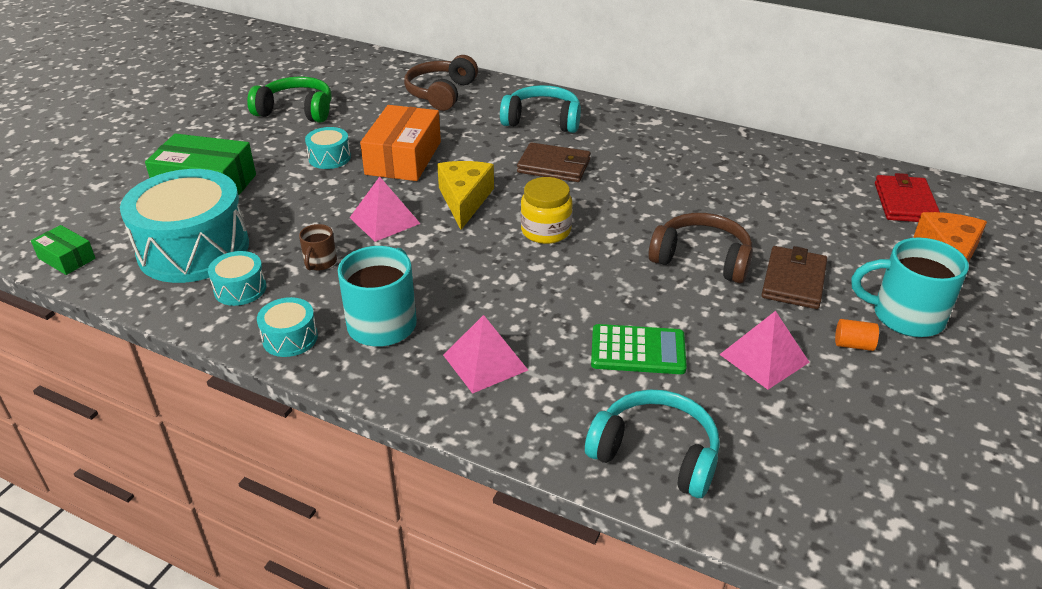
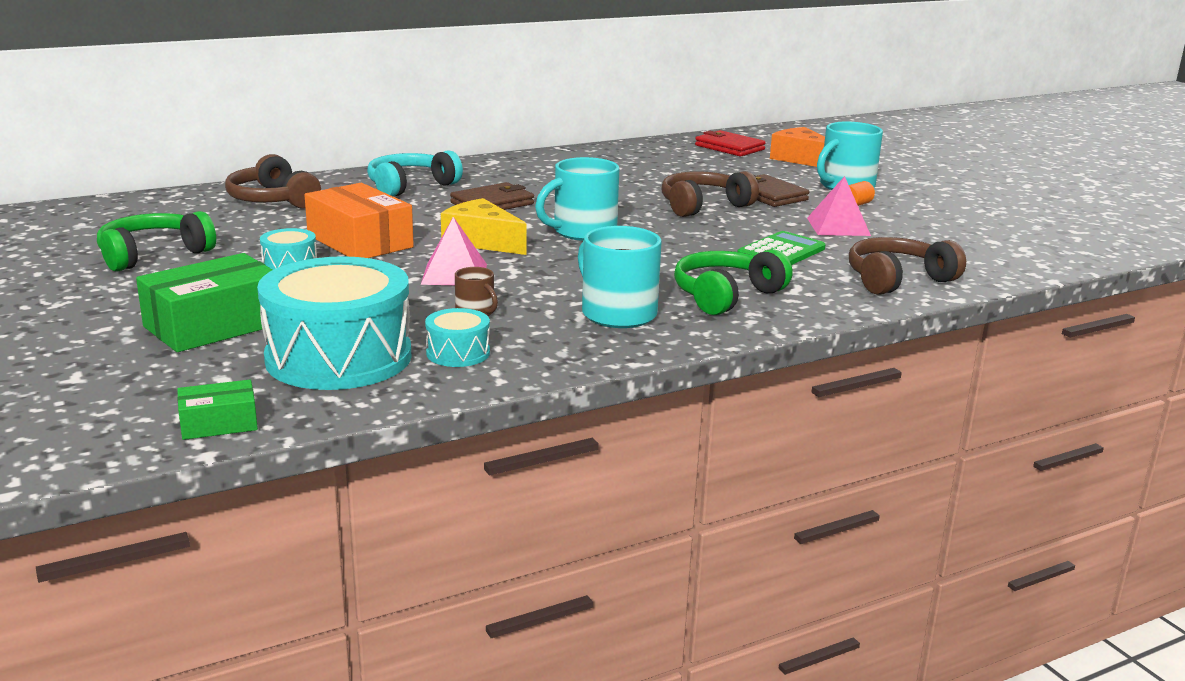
camera: 55 degrees left, 15 degrees down
turquoise drum [257,297,318,357] -> none
pink pyramid [443,315,528,394] -> green headphones [674,249,793,315]
yellow jar [521,177,573,244] -> turquoise mug [535,157,619,241]
turquoise headphones [585,389,720,498] -> brown headphones [849,237,966,295]

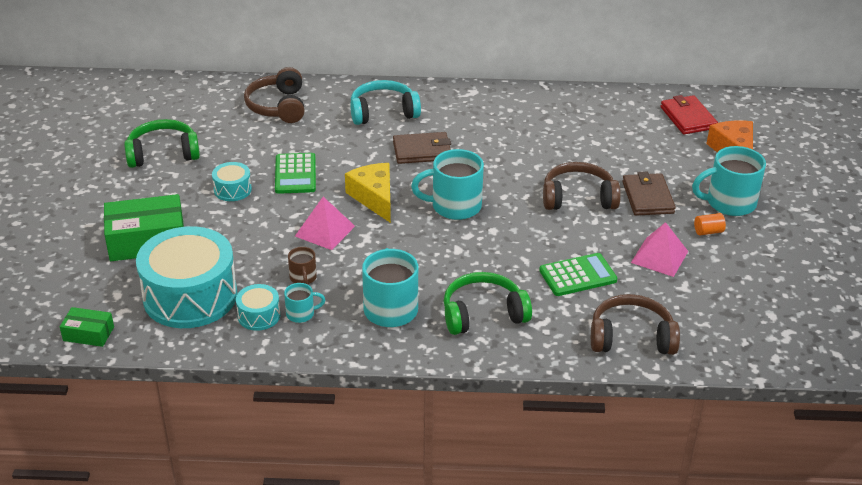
camera: 30 degrees right, 15 degrees up
orange box [305,183,414,258] -> green calculator [275,153,316,194]
none -> turquoise mug [284,283,325,323]

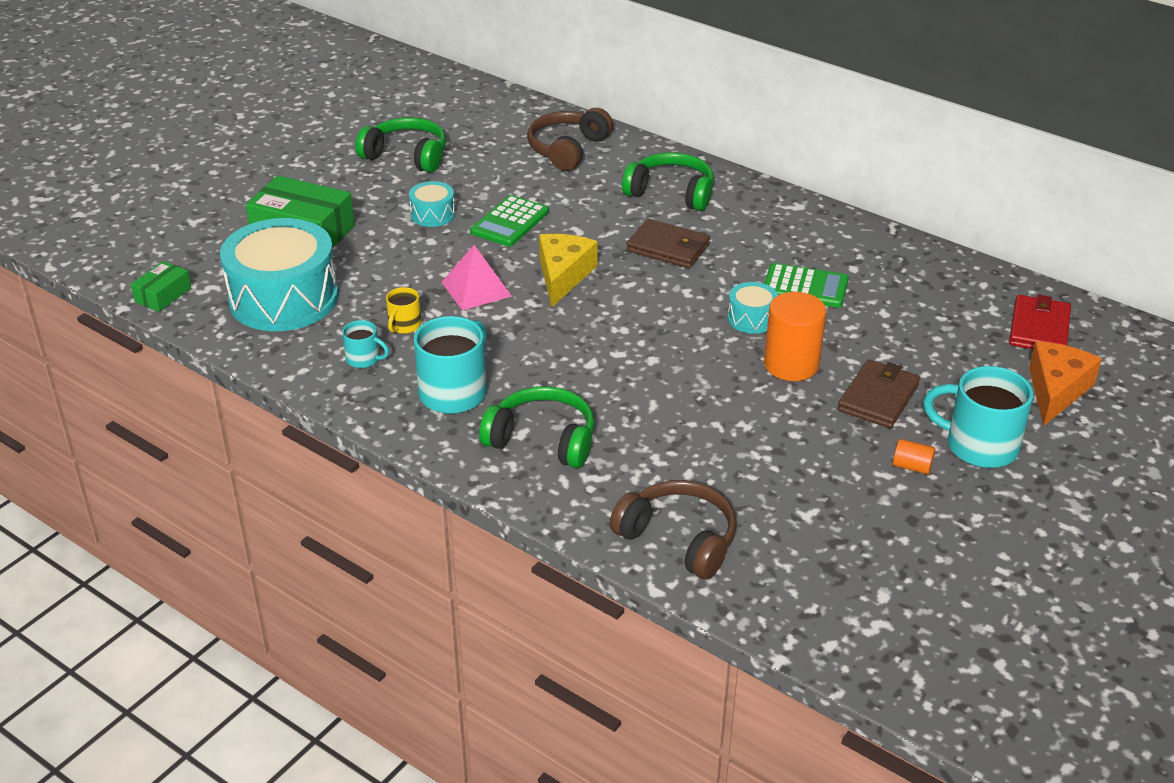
camera: 35 degrees right, 0 degrees up
green box [60,307,114,347] -> green box turned 75 degrees clockwise [131,261,191,312]
turquoise drum [236,284,280,331] -> turquoise drum moved to [727,282,778,334]
brown mug [288,247,317,284] -> yellow mug [386,287,421,334]
turquoise headphones [350,80,421,125] -> green headphones [622,152,714,211]
turquoise mug [411,149,484,220] -> none
green calculator [539,253,617,296] -> green calculator moved to [764,263,849,308]
brown headphones [543,162,621,210] -> orange cylinder [764,292,826,381]
pink pyramid [631,222,688,277] -> none

